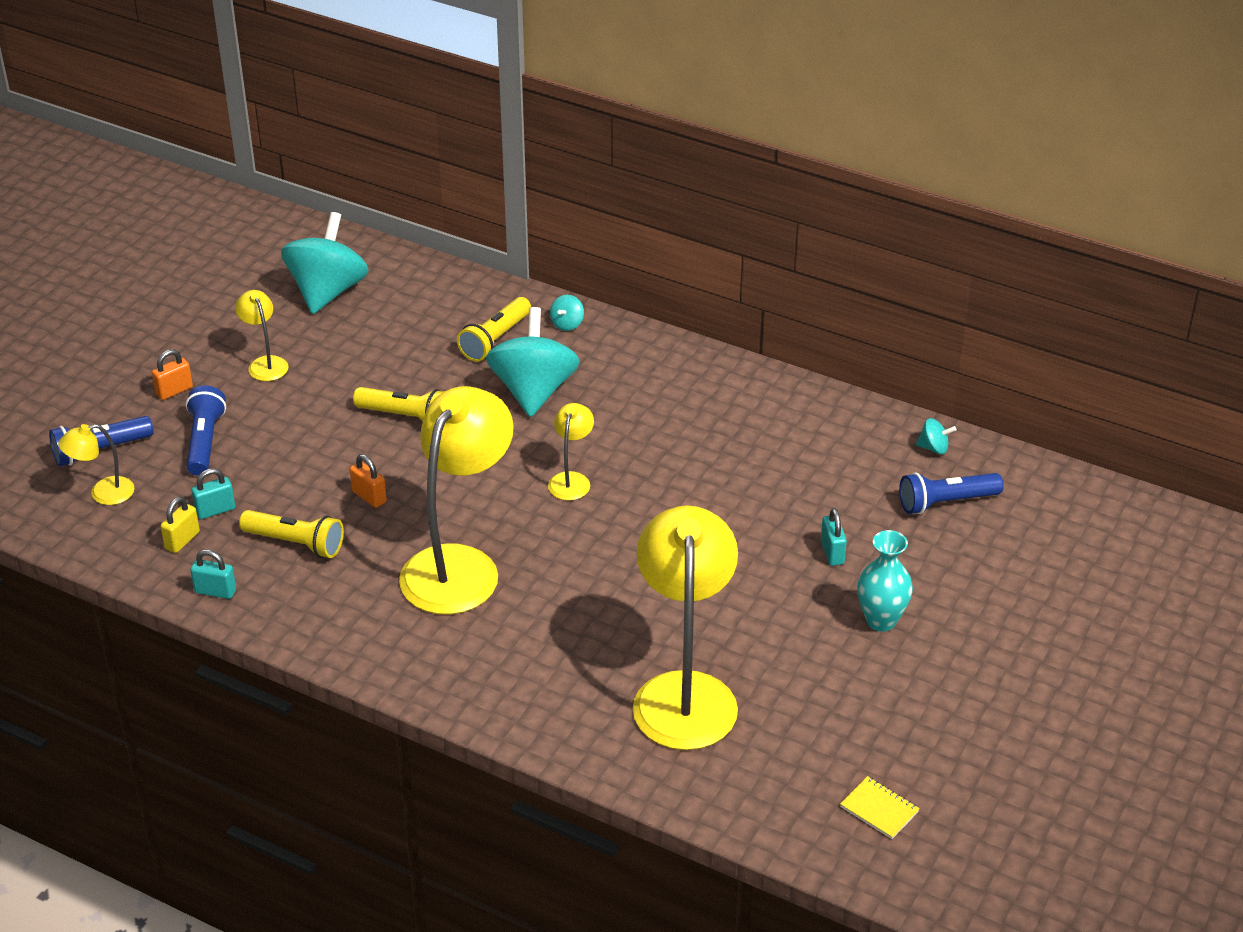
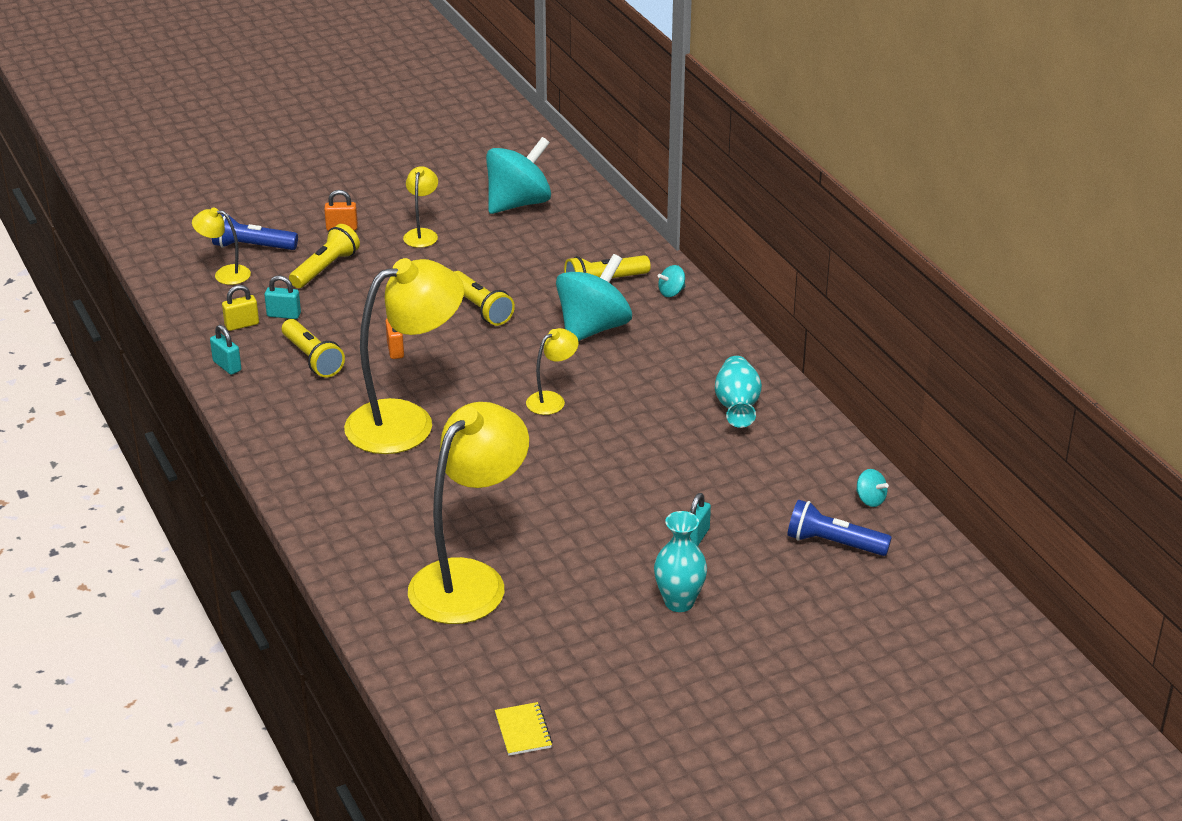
camera: 35 degrees right, 5 degrees down
blue flashlight [186,385,226,476] -> yellow flashlight [289,224,360,288]
none -> turquoise vase [715,356,762,428]

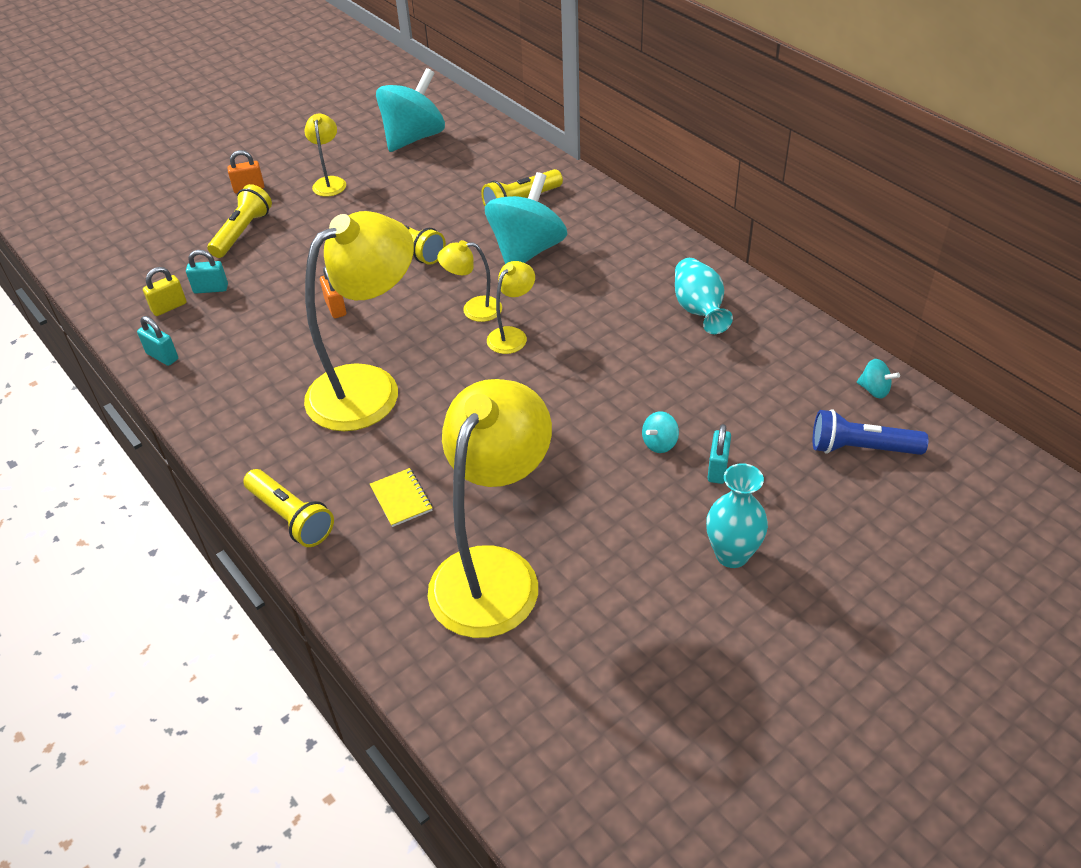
camera: 10 degrees left, 10 degrees up
yellow lamp [192,208,251,285] -> yellow lamp moved to [437,240,502,322]
blue flashlight [212,214,298,250] -> none
yellow flashlight [282,319,345,378] -> yellow flashlight moved to [243,469,334,547]
yellow notebook [495,702,553,756] -> yellow notebook moved to [370,468,432,527]
turquoise spinning top [658,265,685,297] -> turquoise spinning top moved to [642,411,679,453]

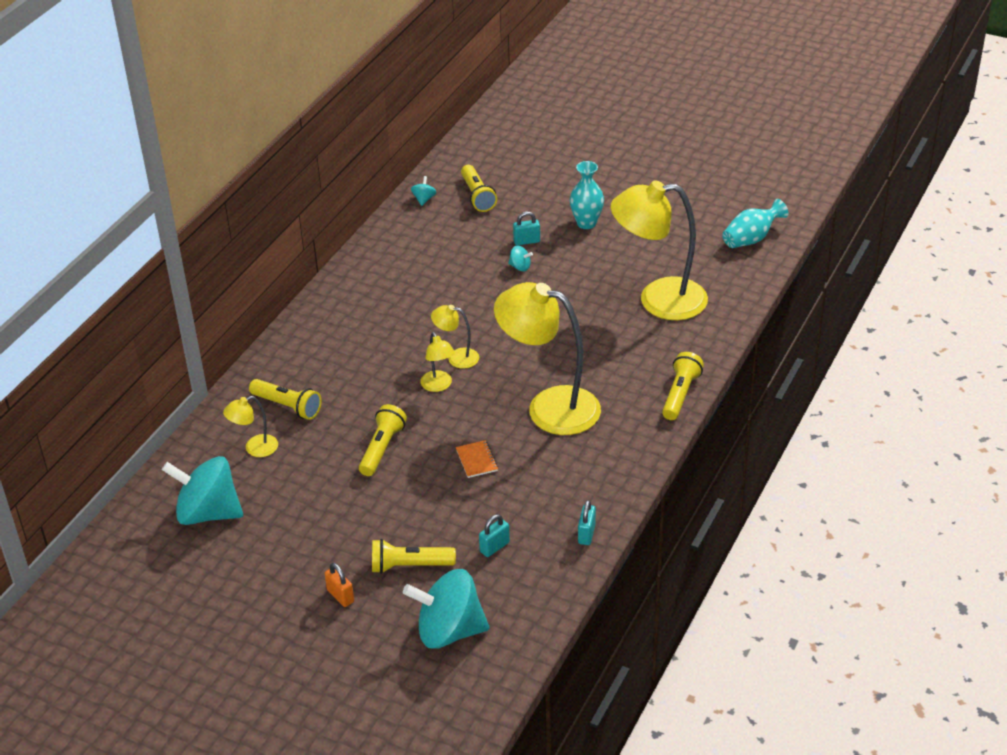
camera: 115 degrees left, 5 degrees down
yellow padlock [143,267,187,316] -> none
turquoise padlock [186,250,228,294] -> turquoise padlock turned 75 degrees clockwise [479,514,510,557]
yellow lamp [304,114,346,197] -> yellow lamp moved to [223,396,278,457]
orange padlock [320,266,346,318] -> orange notebook [456,440,498,478]
yellow notebook [370,468,432,527] -> none
turquoise spinning top [485,172,567,264] -> turquoise spinning top moved to [403,569,489,649]
turquoise vase [675,258,733,334] -> turquoise vase moved to [722,199,789,248]
blue flashlight [813,409,929,455] -> yellow flashlight [461,165,497,212]

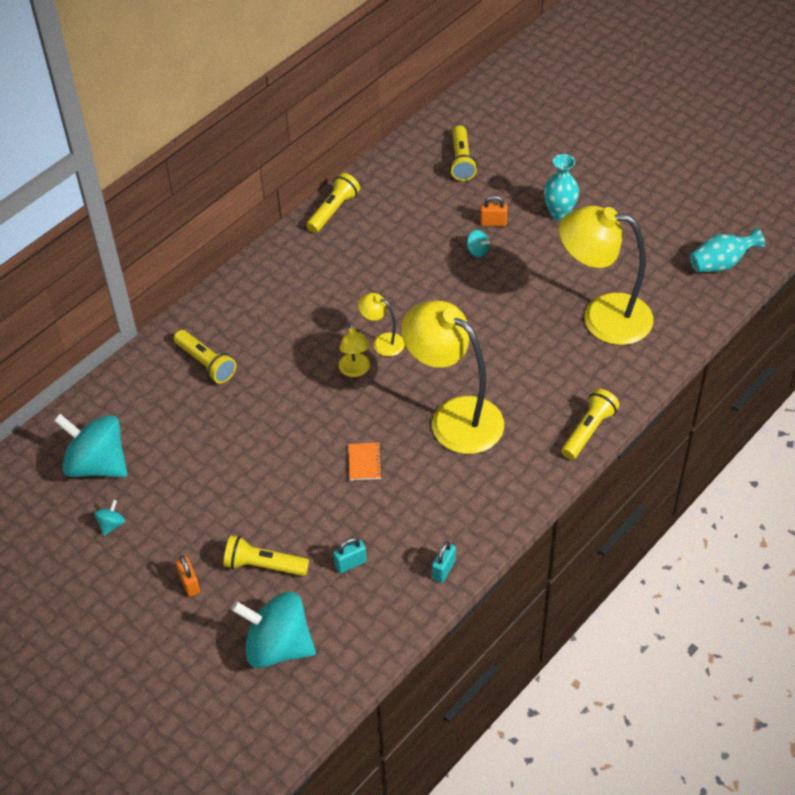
camera: 15 degrees right, 10 degrees up
yellow lamp [223,396,278,457] -> none
yellow flashlight [359,404,407,476] -> yellow flashlight moved to [306,173,360,233]
turquoise spinning top [411,176,436,206] -> turquoise spinning top moved to [94,500,125,536]
turquoise padlock [513,212,540,245] -> orange padlock [480,195,507,226]

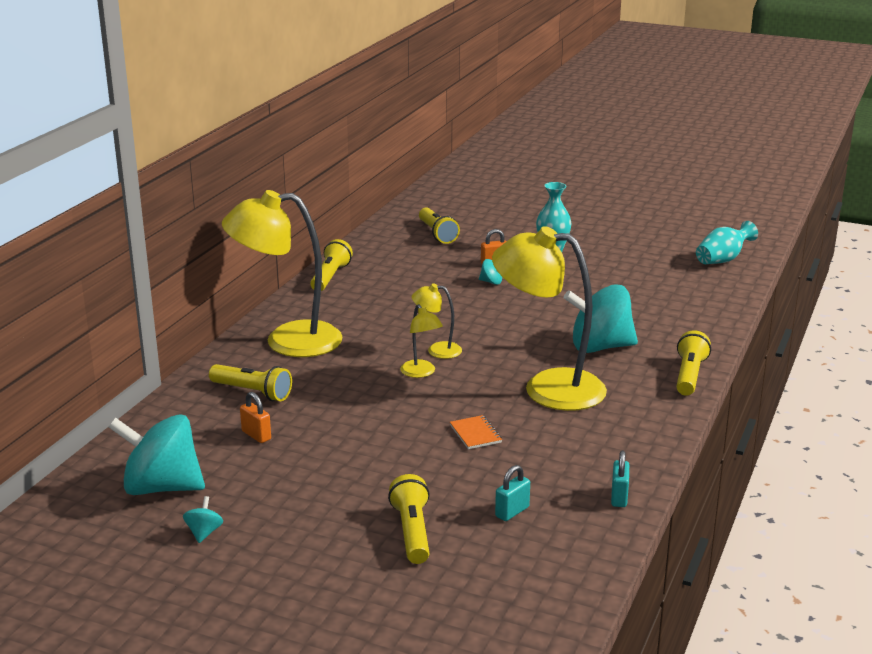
camera: 20 degrees left, 25 degrees down
orange padlock [176,555,200,597] -> orange padlock moved to [240,392,271,443]
yellow flashlight [224,536,309,576] -> yellow flashlight turned 90 degrees clockwise [388,474,430,564]
turquoise spinning top [231,592,316,668] -> turquoise spinning top moved to [564,284,638,353]
yellow lamp [559,206,653,345] -> yellow lamp moved to [222,190,343,357]

